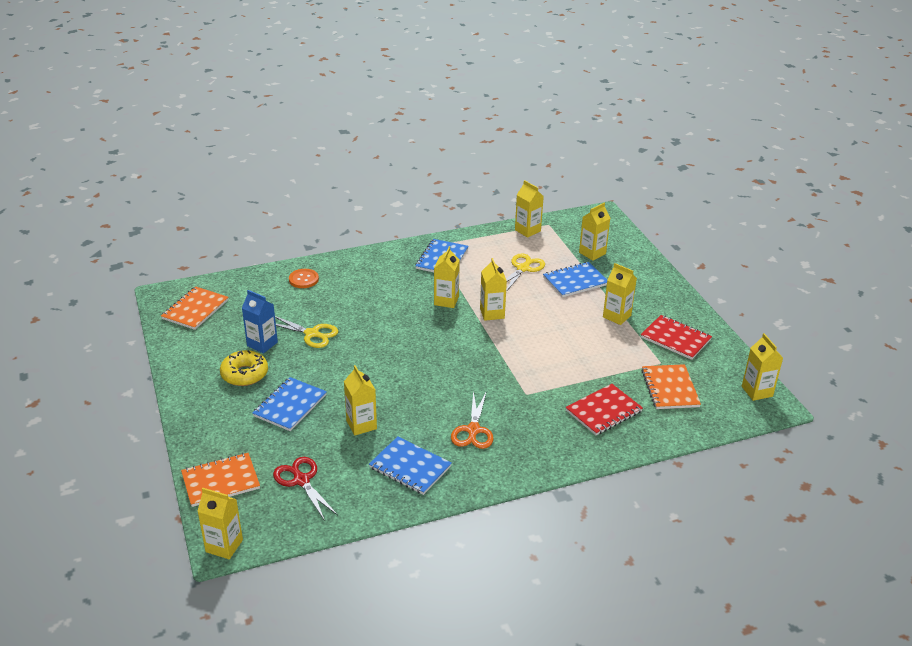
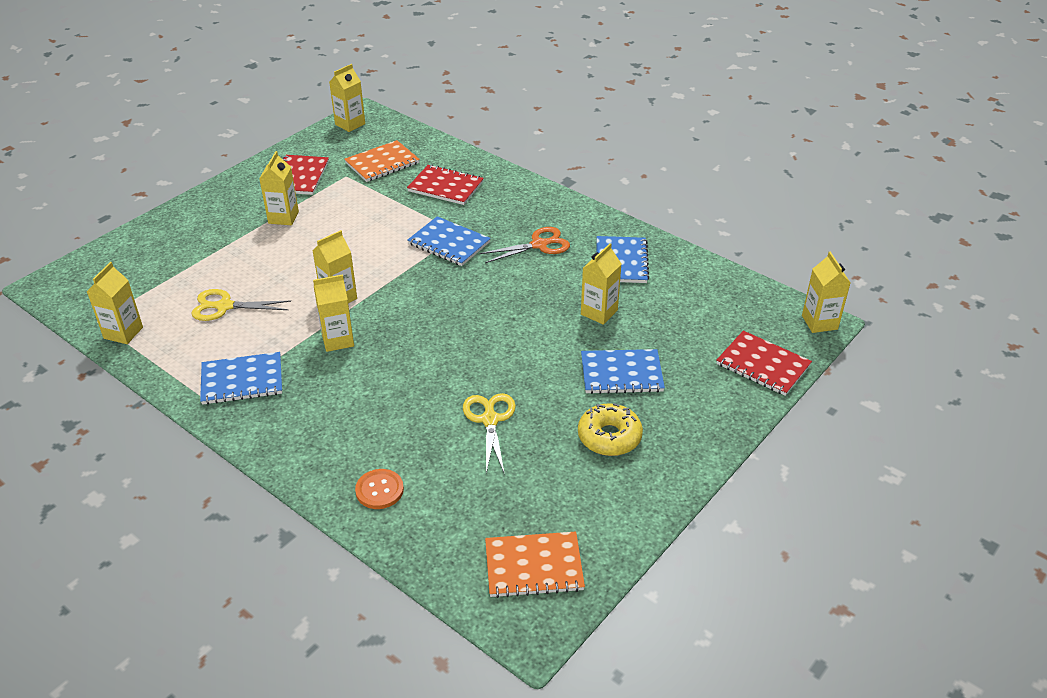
camera: 120 degrees left, 5 degrees up
orange notebook [181,453,260,507] -> red notebook [716,331,812,396]
blue carton [242,290,278,354] -> none
red scissors [273,457,338,521] -> none
blue notebook [543,262,607,297] -> blue notebook moved to [408,216,491,266]
yellow carton [579,203,611,261] -> none

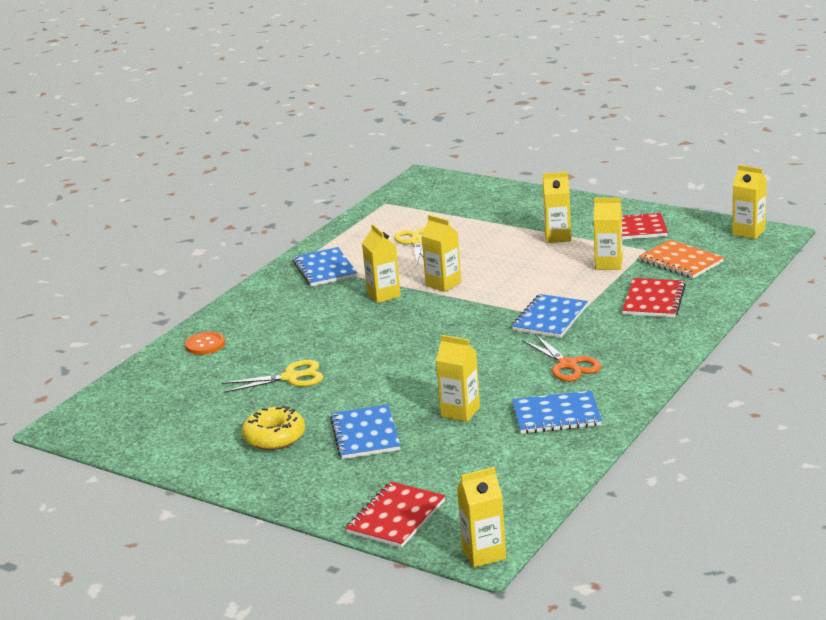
camera: 85 degrees right, 15 degrees down
yellow carton [87,262,143,344] -> yellow carton moved to [594,198,623,270]
orange notebook [485,532,585,598] -> none

